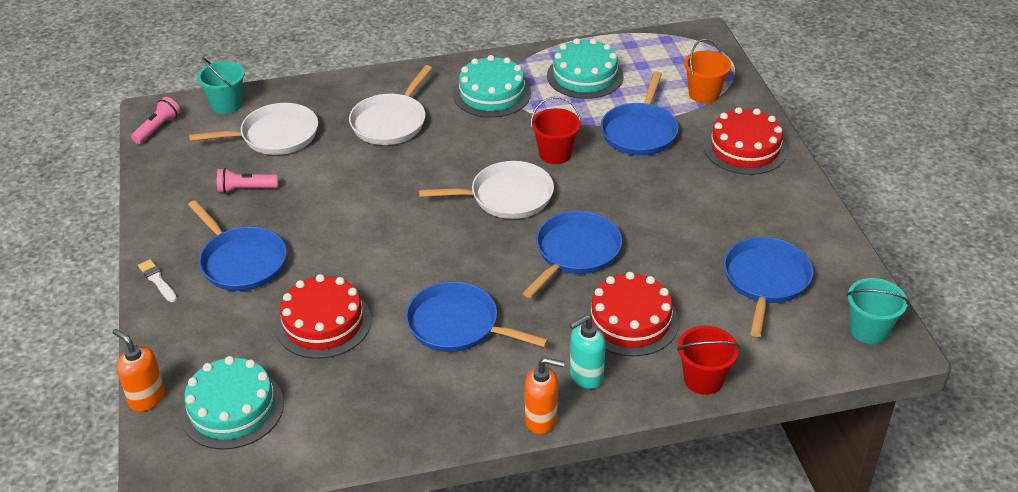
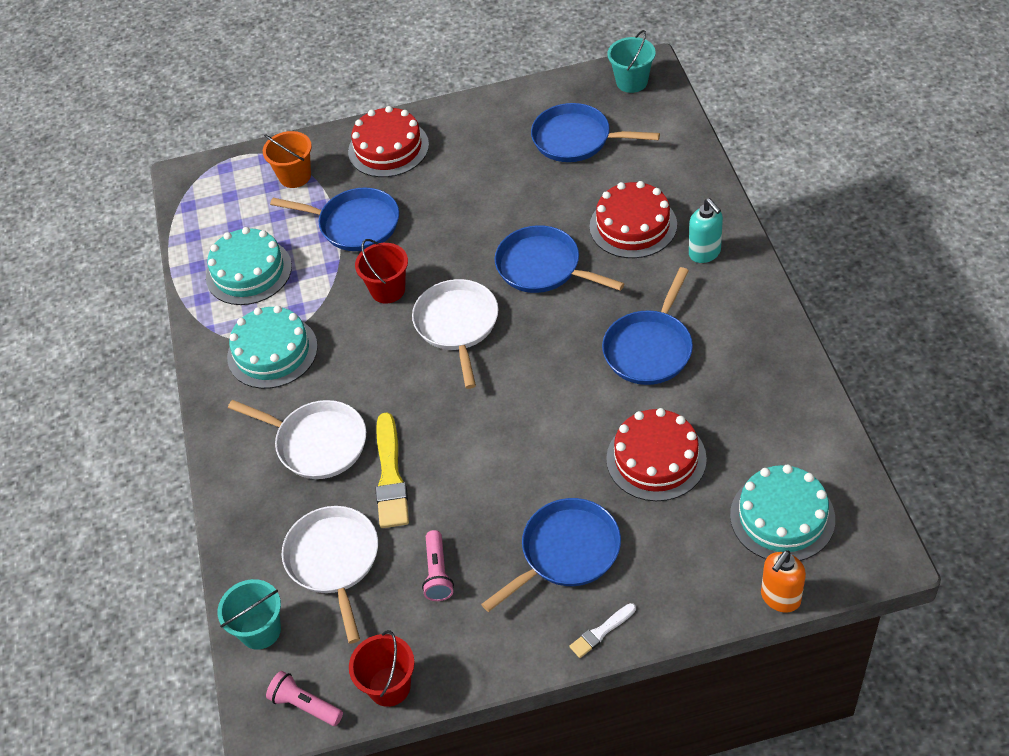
camera: 85 degrees left, 10 degrees up
orange soap dispenser [525,358,565,434] -> none
red bucket [677,326,740,395] -> red bucket moved to [349,630,415,707]
none -> yellow brush [376,412,409,528]

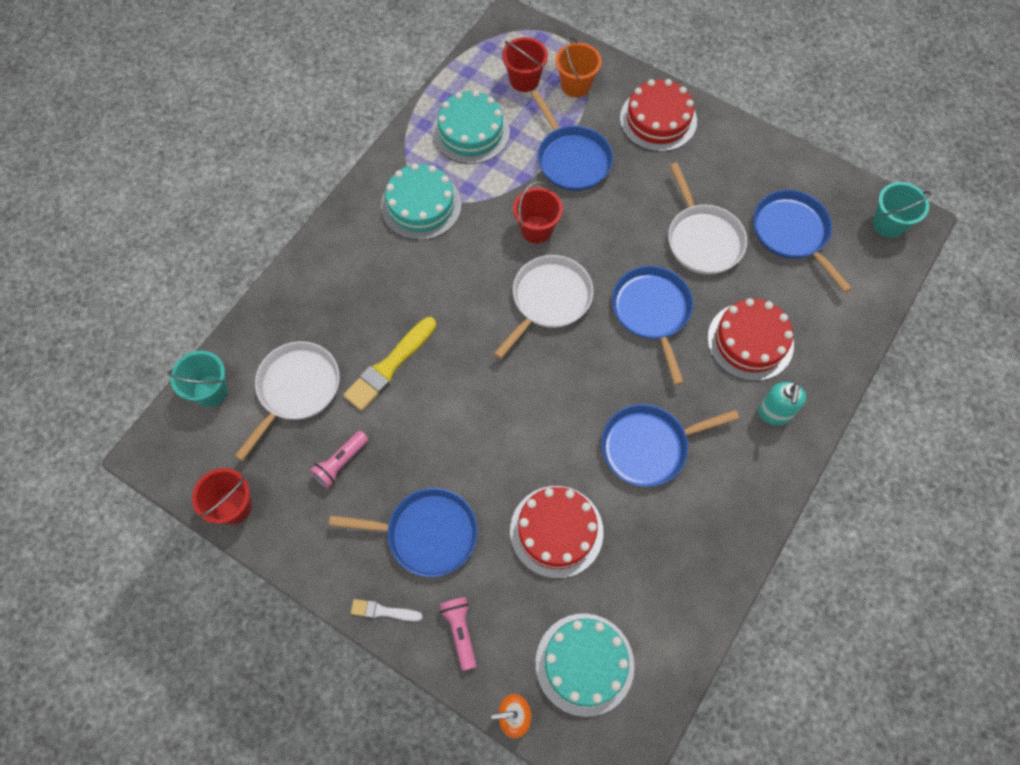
camera: 40 degrees right, 15 degrees up
white pan [228,400,366,479] -> white pan moved to [668,163,747,275]
pink flashlight [266,671,343,726] -> pink flashlight moved to [439,597,477,671]
none -> red bucket [502,37,548,92]

